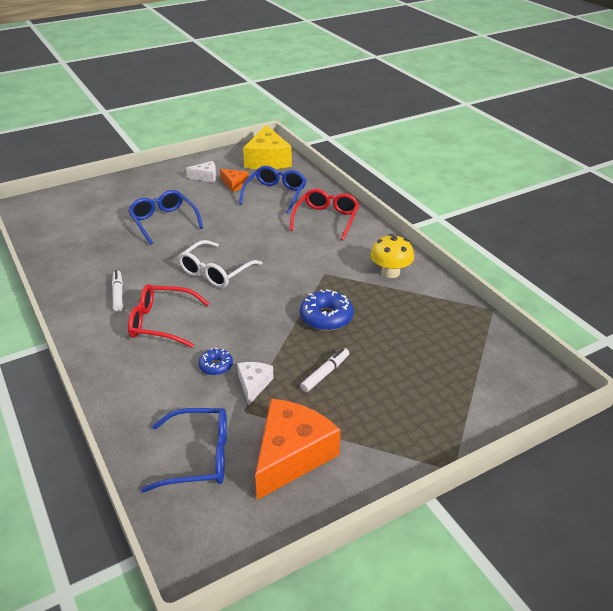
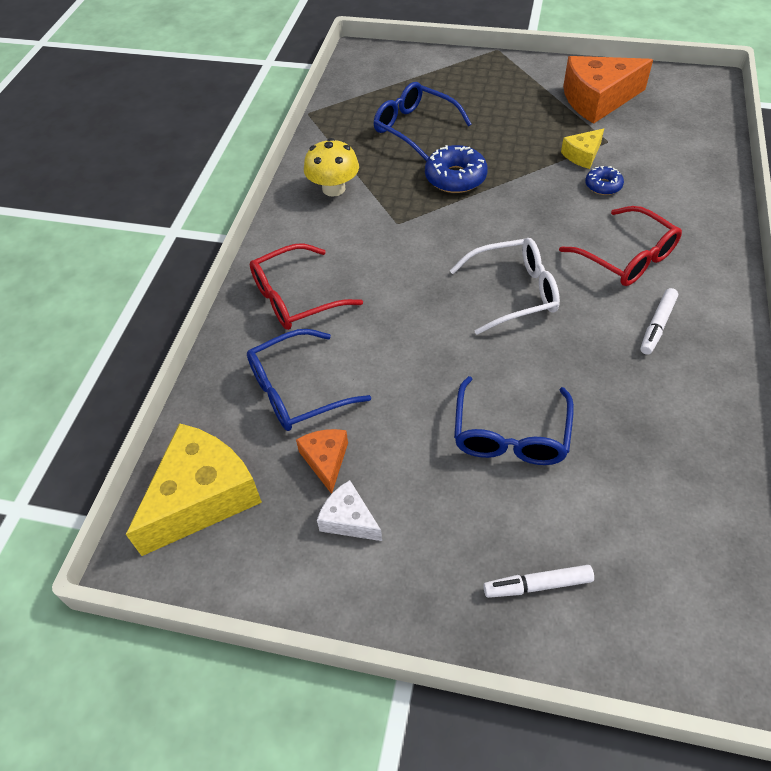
camera: 135 degrees left, 15 degrees up
blue glasses [141,408,227,492] -> blue glasses moved to [373,82,472,161]
white cheese [237,362,274,405] -> yellow cheese [561,128,604,169]
white marker [300,348,349,392] -> white marker moved to [483,565,594,598]

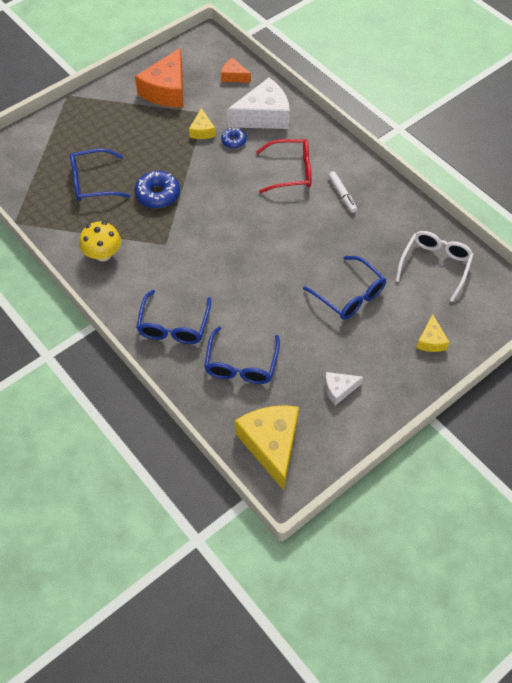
camera: 55 degrees left, 5 degrees up
red glasses [250,244,363,330] -> blue glasses [136,290,211,344]
orange cheese [296,429,348,494] -> orange cheese moved to [221,58,251,83]
white glasses [450,238,560,335] -> white glasses moved to [396,231,474,302]
white marker [483,565,594,598] -> yellow cheese [416,314,450,352]
none -> white cheese [227,78,290,129]

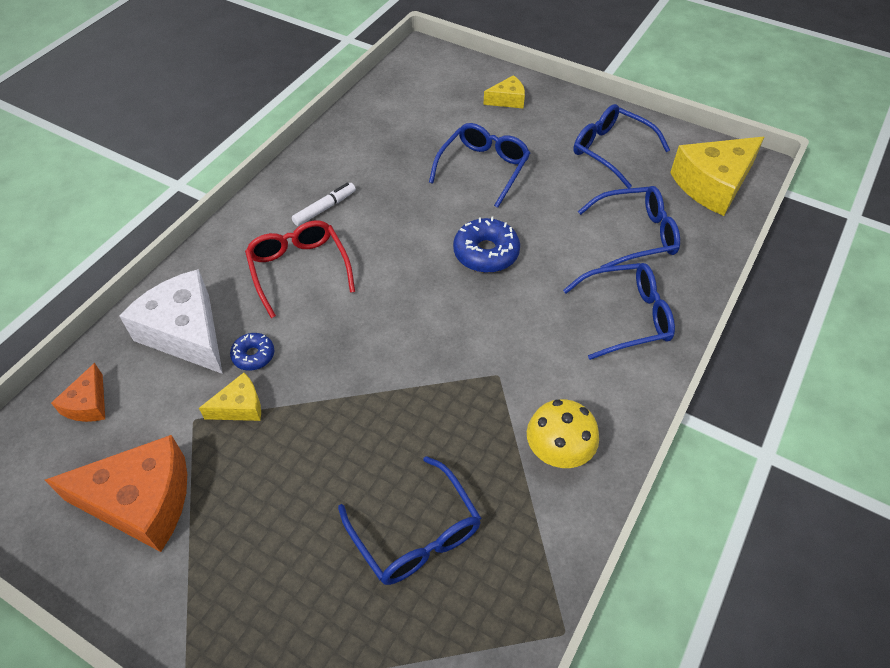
camera: 110 degrees left, 5 degrees down
blue donut [134,171,180,208] -> blue donut moved to [453,216,520,273]
white cheese [325,372,363,406] -> blue glasses [573,104,670,188]
white glasses [396,231,474,302] -> none

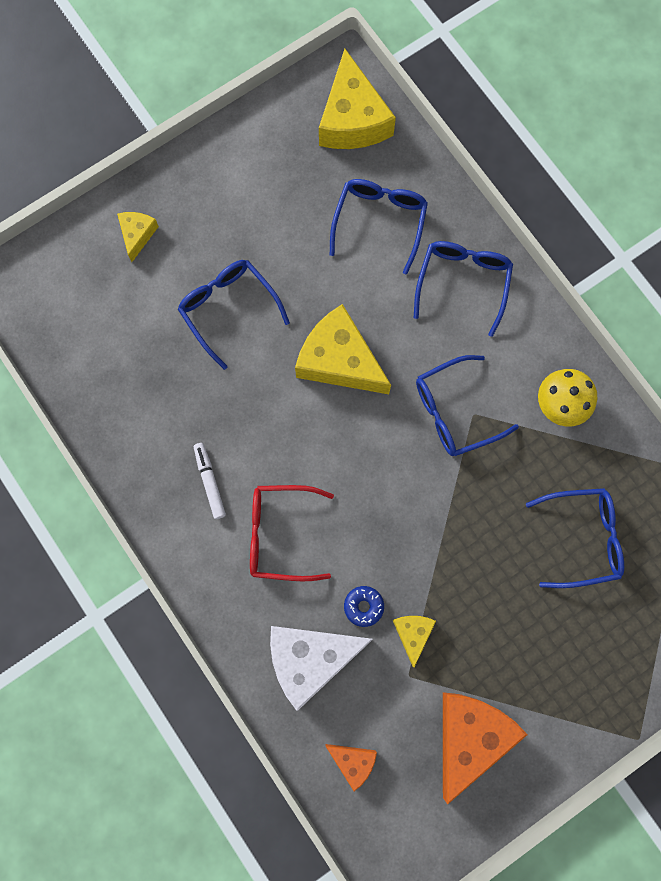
camera: 65 degrees left, 25 degrees up
blue donut [453,216,520,273] -> yellow cheese [295,304,391,394]
blue glasses [573,104,670,188] -> blue glasses moved to [416,355,519,456]

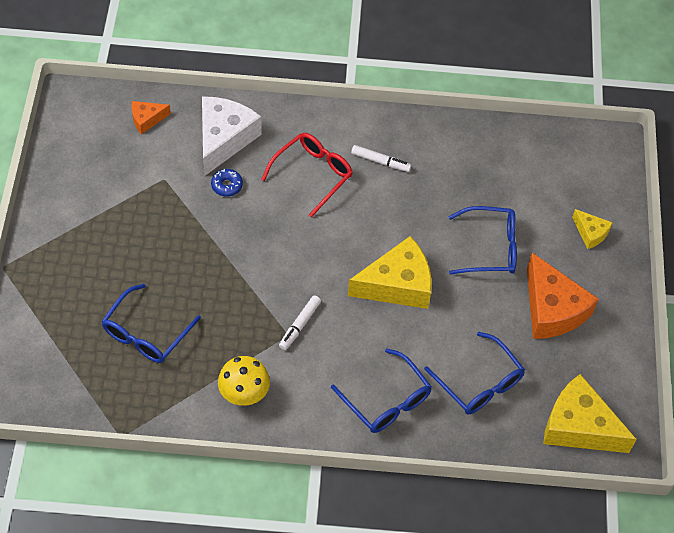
camera: 125 degrees right, 20 degrees down
yellow cheese [393,616,436,667] -> none
blue glasses [416,355,519,456] -> white marker [279,295,321,350]
orange cheese [443,692,528,804] -> orange cheese moved to [527,253,599,339]

